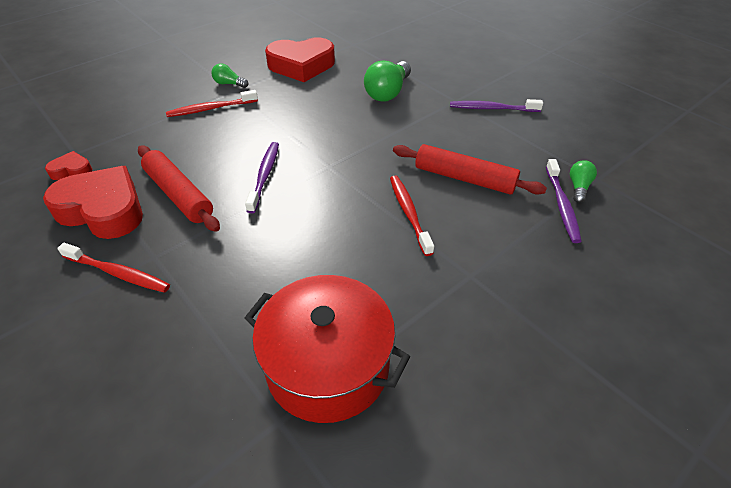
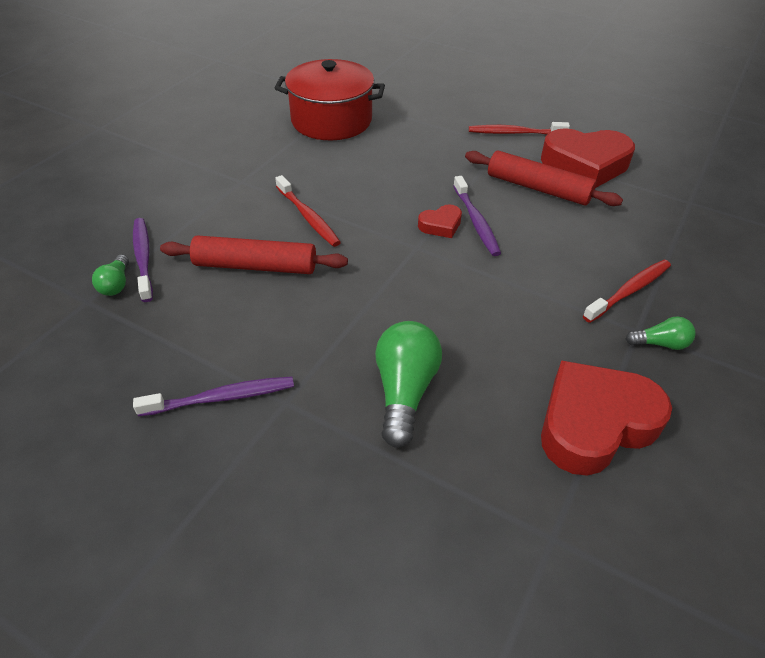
camera: 160 degrees right, 0 degrees up
red heart [45,151,92,180] -> red heart moved to [418,204,462,238]

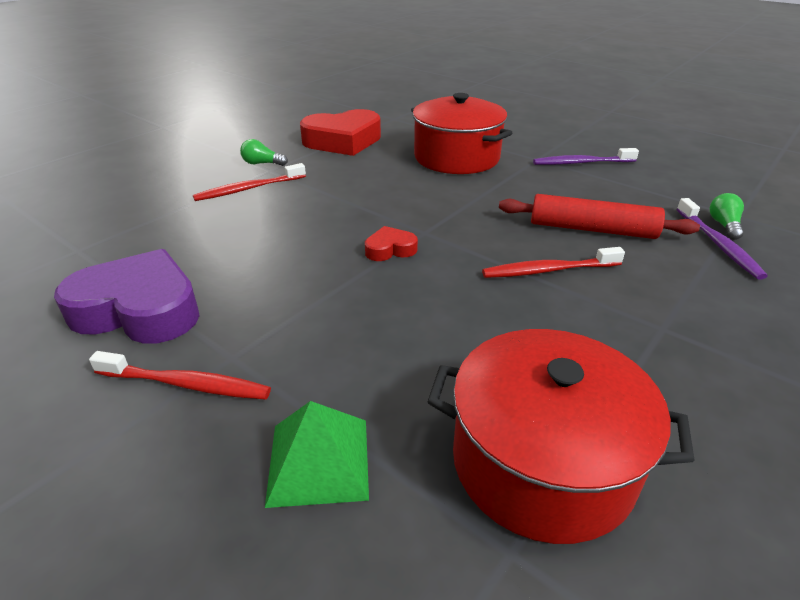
camera: 170 degrees left, 10 degrees down
red toothbrush [275,175,341,247] -> red toothbrush turned 75 degrees counterclockwise [482,247,625,278]
green light bulb [375,321,442,448] -> red pot [411,93,512,174]
purple toothbrush [453,176,501,256] -> none
red rolling pin [465,150,623,206] -> none
red heart [541,128,635,188] -> purple heart [54,249,199,344]
none -> green pyramid [265,401,369,508]

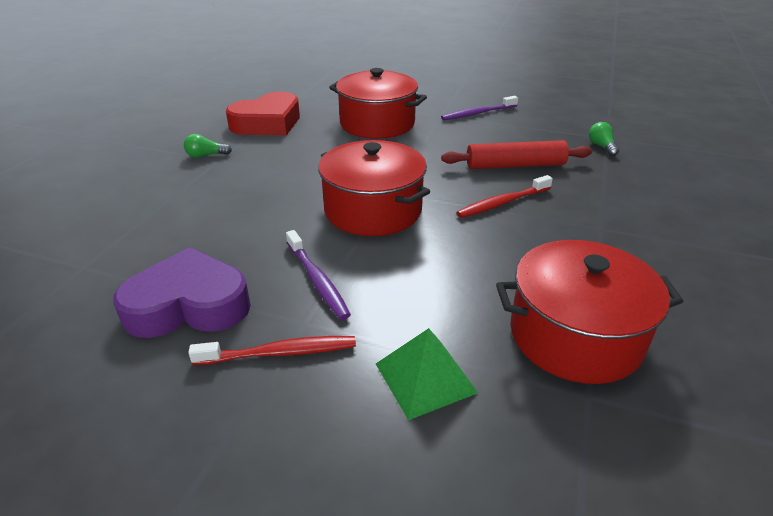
camera: 20 degrees left, 0 degrees up
red toothbrush [193,163,306,201] -> none
red heart [365,226,418,261] -> red pot [318,140,430,236]
purple toothbrush [677,198,768,280] -> purple toothbrush moved to [286,230,351,320]

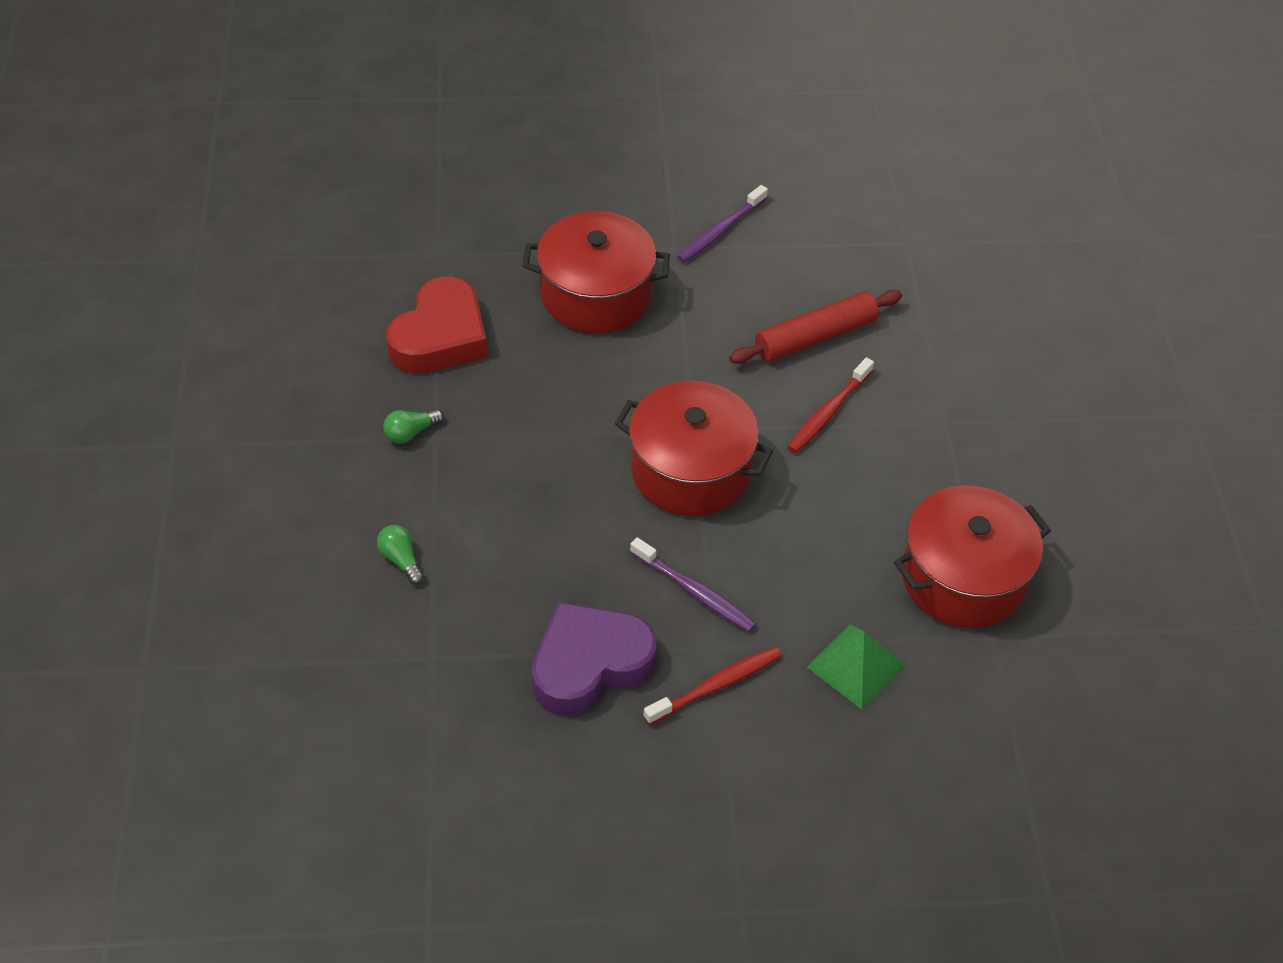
camera: 25 degrees left, 15 degrees up
green light bulb [589,122,619,156] -> green light bulb moved to [377,525,424,585]

